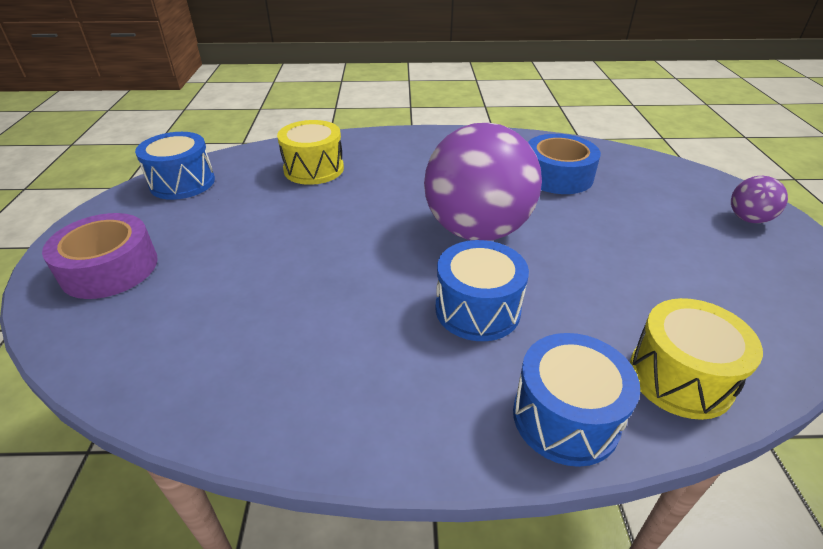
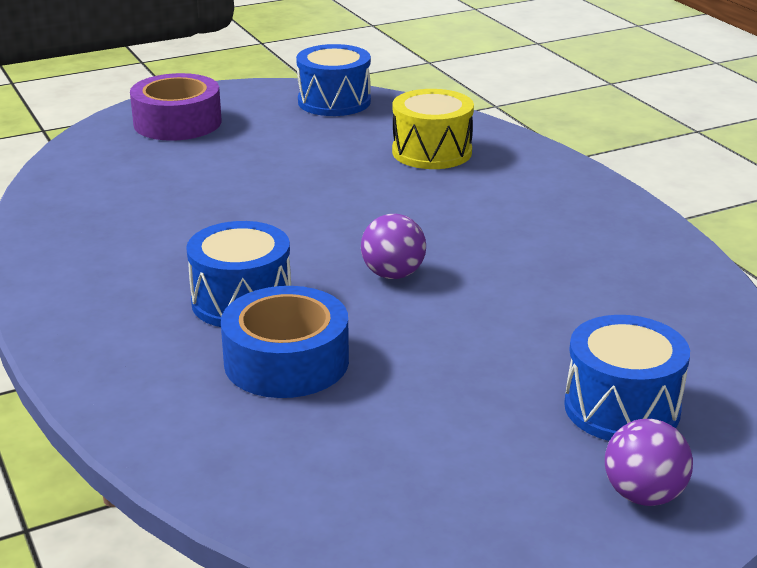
camera: 65 degrees right, 10 degrees down
purple ball [424,123,542,241] -> purple ball [361,214,426,279], size x0.44
blue drum [513,333,640,467] -> blue drum moved to [564,315,690,441]
blue tape [528,134,601,194] -> blue tape moved to [221,286,349,398]
yellow drum [630,298,763,420] -> none

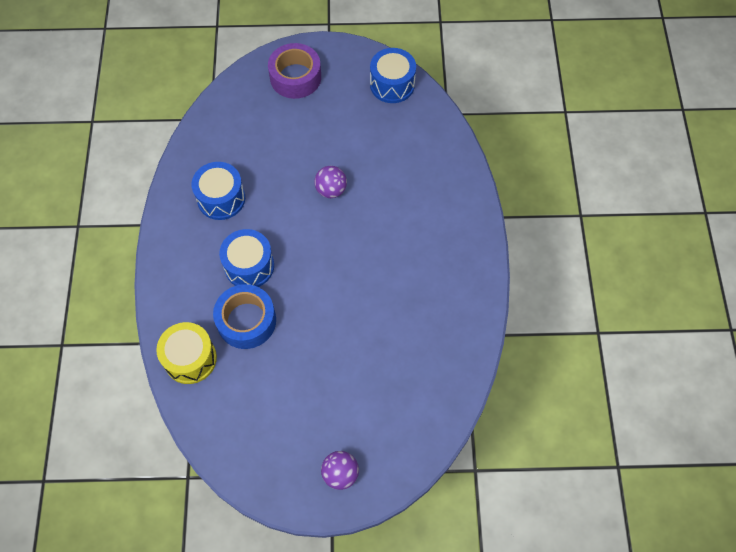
camera: 25 degrees right, 35 degrees up
purple ball [361,214,426,279] -> purple ball moved to [314,166,347,198]
yellow drum [392,89,474,169] -> yellow drum moved to [156,322,217,384]
blue drum [564,315,690,441] -> blue drum moved to [192,162,245,220]

